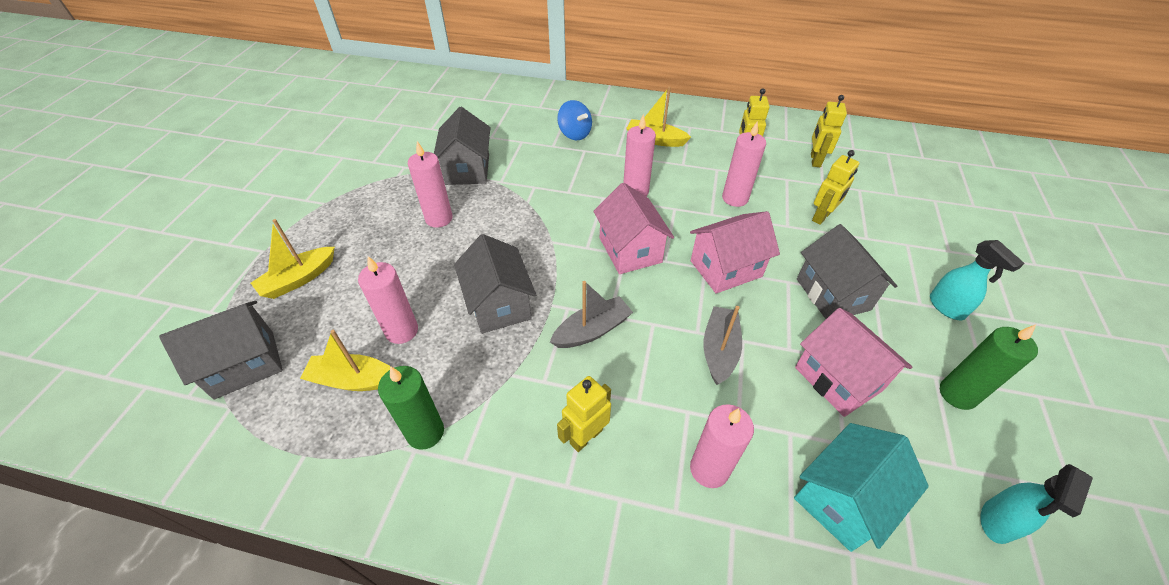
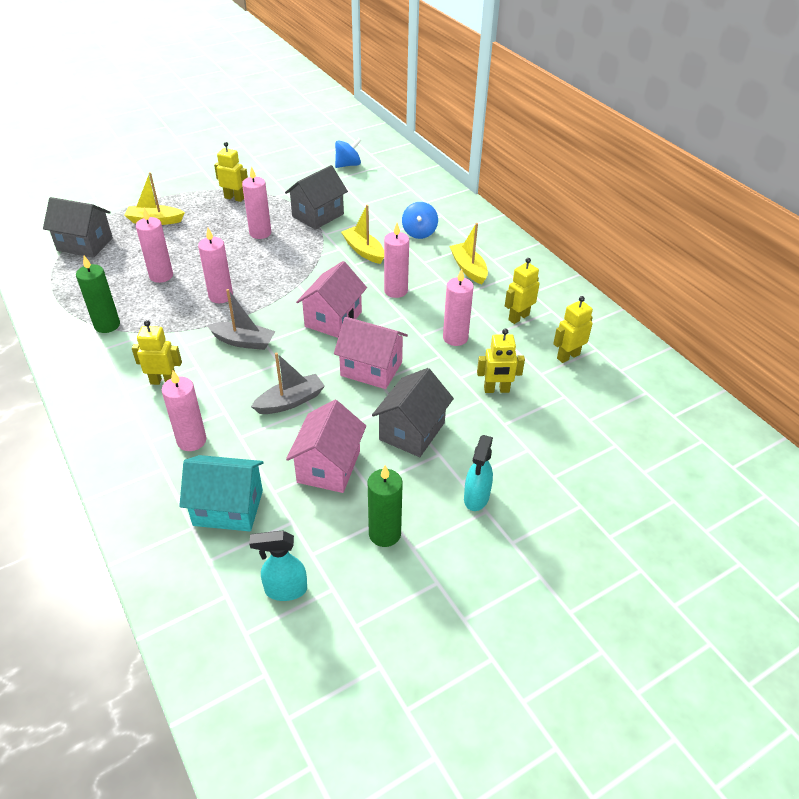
camera: 45 degrees right, 5 degrees down
yellow boat [300,330,390,391] -> yellow boat moved to [341,205,384,264]
grey house [454,234,536,334] -> pink candle [198,228,233,303]
none -> yellow robot [214,142,248,202]
none -> blue spinning top [335,138,361,168]

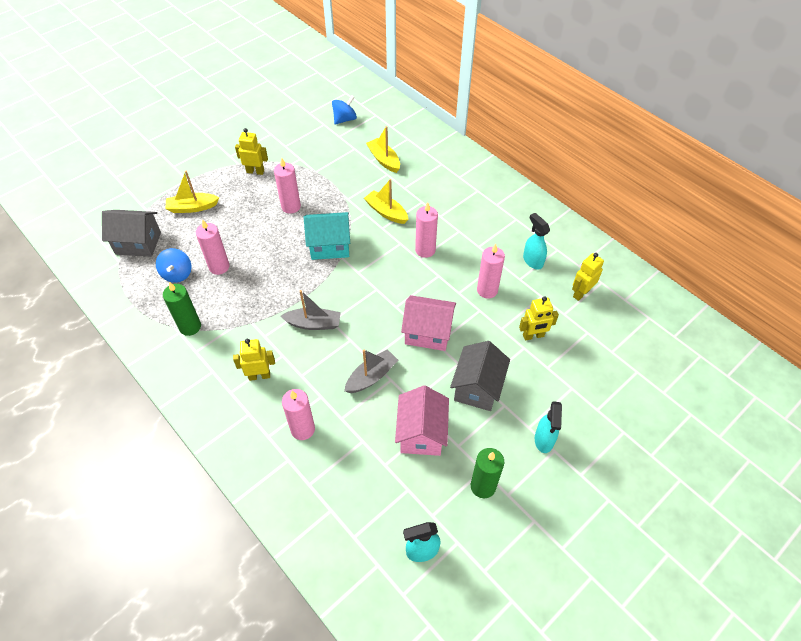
camera: 10 degrees left, 10 degrees up
turquoise house [179,455,264,531] -> turquoise house moved to [304,212,350,260]
pink candle [198,228,233,303] -> none
grey house [285,165,348,230] -> none
pink house [296,261,367,338] -> none
blue spinning top [402,202,438,239] -> blue spinning top moved to [156,248,192,283]
yellow boat [449,223,488,285] -> yellow boat moved to [366,126,400,173]
yellow robot [505,258,540,324] -> turquoise spray bottle [523,213,550,269]

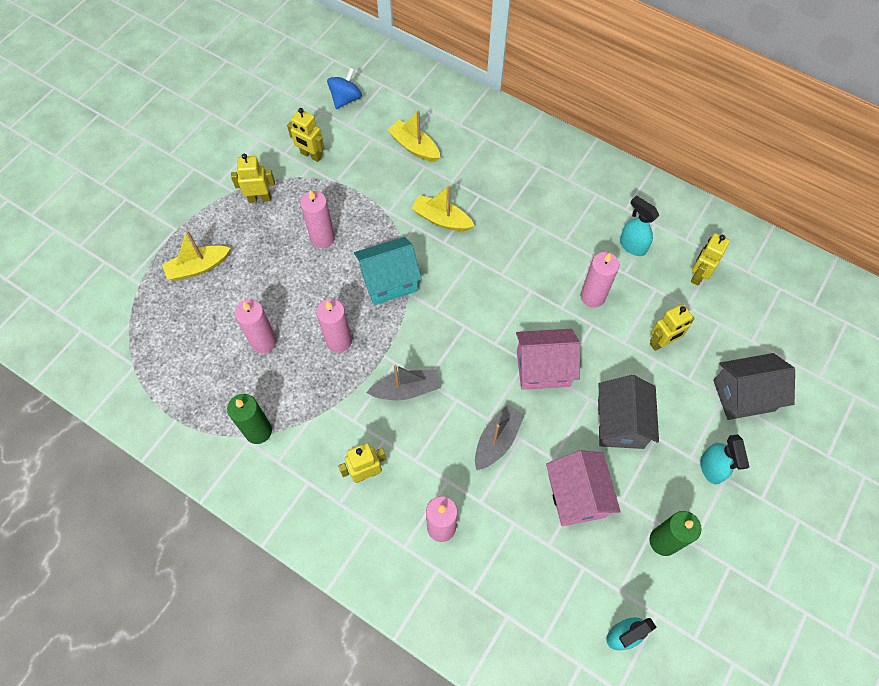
camera: 15 degrees left, 10 degrees up
grey house [102,210,161,257] -> grey house moved to [713,353,795,420]
blue spinning top [156,248,192,283] -> none
pink candle [415,202,438,258] -> pink candle moved to [316,299,352,353]
none -> yellow robot [287,108,325,162]

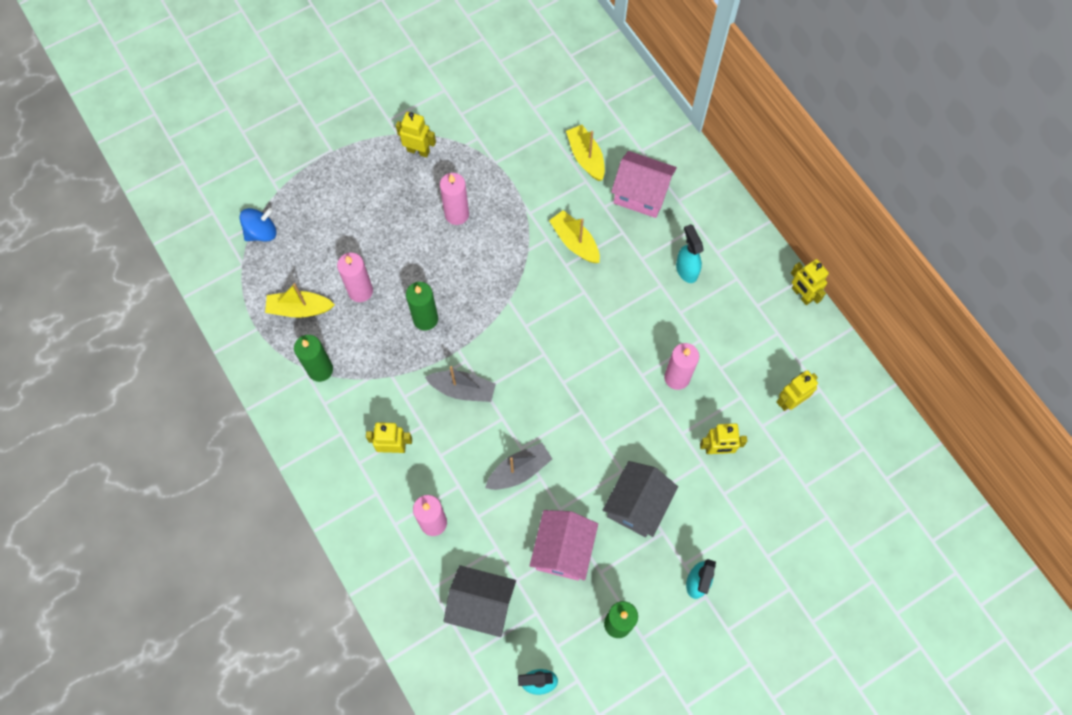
camera: 25 degrees right, 5 degrees up
yellow boat [162,230,230,281] -> yellow boat moved to [265,283,335,318]
yellow robot [287,108,325,162] -> yellow robot moved to [791,259,829,305]
pink candle [316,299,352,353] -> green candle [406,282,438,331]
blue spinning top [327,67,362,109] -> blue spinning top moved to [240,208,276,241]
turquoise house [354,237,422,305] -> none
pink house [516,329,580,390] -> pink house moved to [611,151,677,218]
turquoise spray bottle [620,196,659,256] -> turquoise spray bottle moved to [676,224,704,283]
grey house [713,353,795,420] -> grey house moved to [444,565,516,637]

